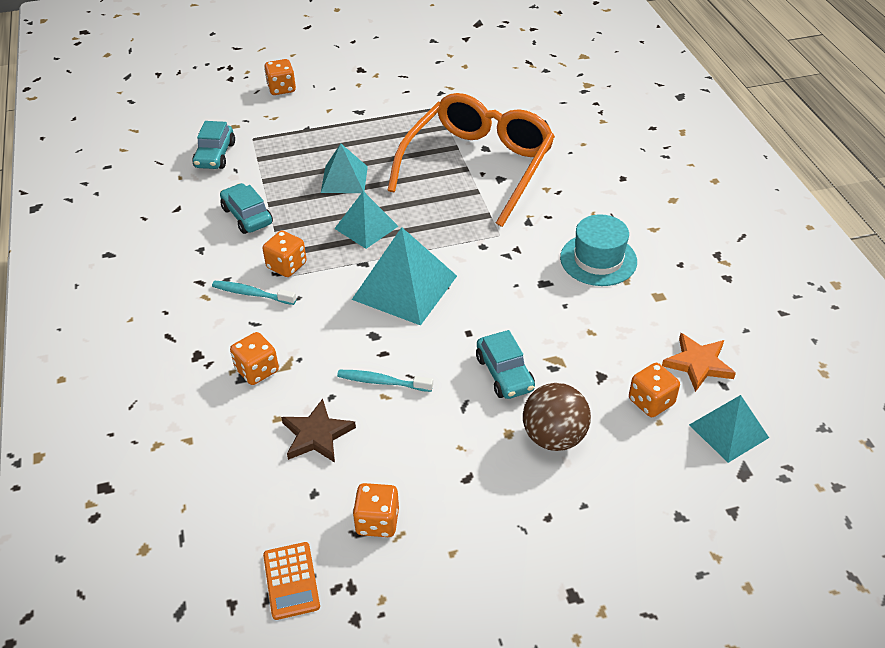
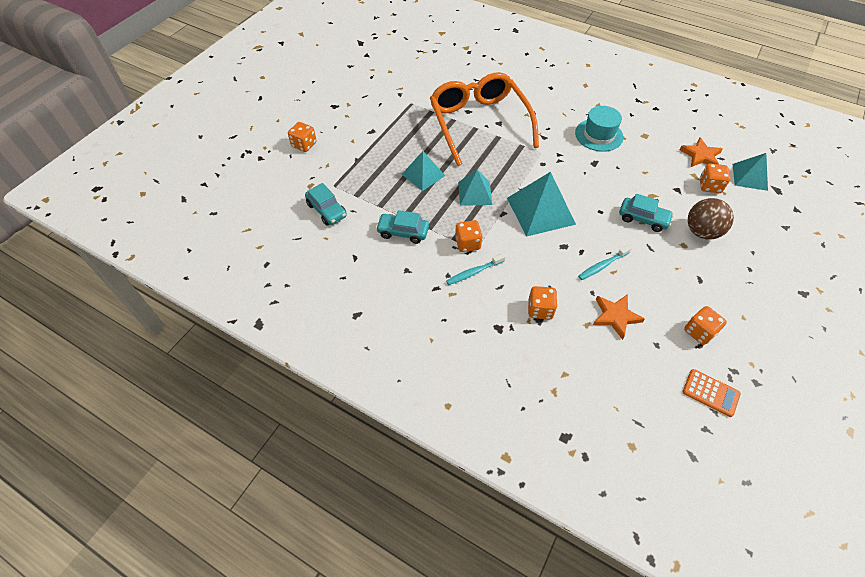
camera: 45 degrees left, 10 degrees up
brown star [281,399,356,463] -> orange star [593,294,645,340]

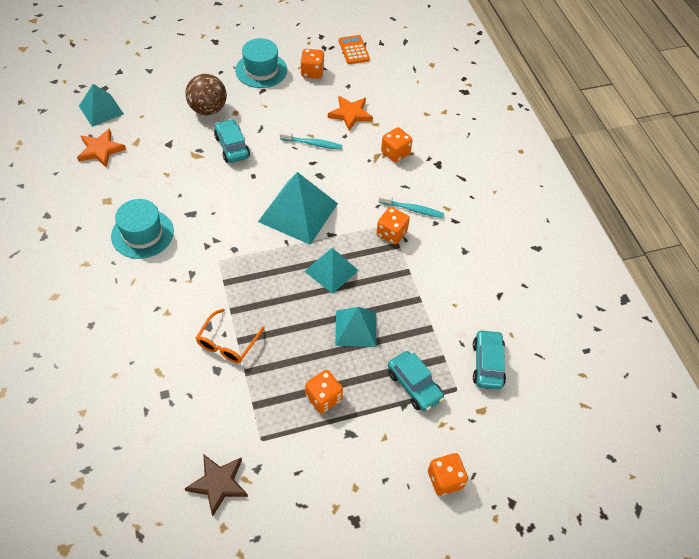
camera: 140 degrees left, 0 degrees up
turquoise car [376,210,429,244] -> turquoise car moved to [388,351,444,411]
orange glasses [430,72,539,166] -> orange glasses [196,308,265,363], size x0.42
orange dice [700,163,730,193] -> orange dice moved to [305,370,343,413]
none -> brown star [184,454,248,516]
none -> turquoise hat [235,38,287,88]

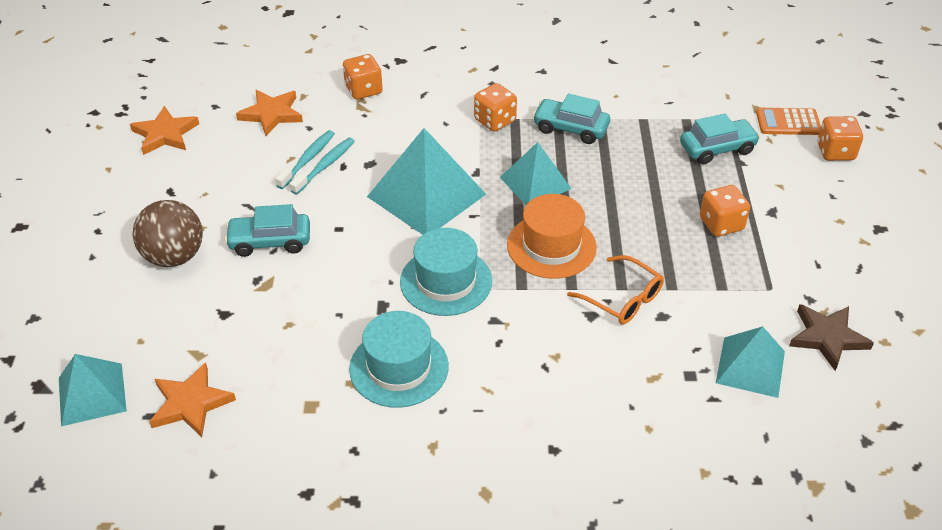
camera: 70 degrees left, 10 degrees down
turquoise hat [235,38,287,88] -> turquoise hat moved to [400,228,492,316]
orange dice [301,49,324,79] -> orange star [130,106,199,155]
turquoise pyramid [335,307,376,347] -> turquoise pyramid moved to [716,326,785,398]
orange calculator [339,35,370,64] -> orange calculator moved to [756,108,821,135]
turquoise toothbrush [379,194,444,218] -> turquoise toothbrush moved to [290,138,355,195]
turquoise car [473,329,506,389] -> turquoise car moved to [533,94,610,144]
none -> orange hat [507,194,597,279]

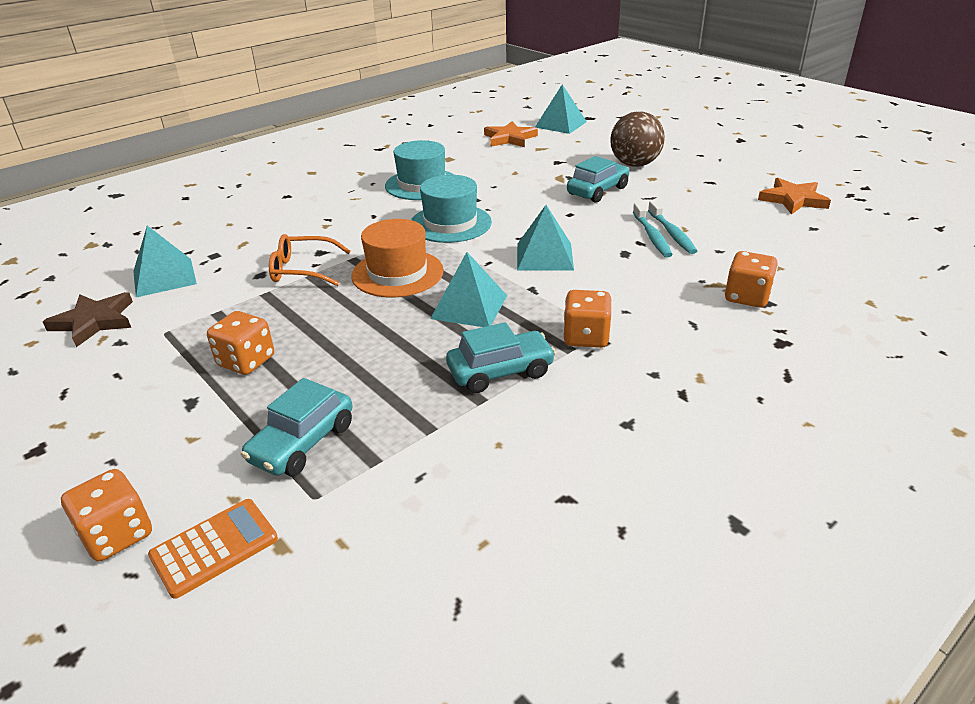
camera: 140 degrees right, 10 degrees down
orange star [236,90,303,136] -> none
turquoise pyramid [367,128,486,235] -> turquoise pyramid [517,205,574,271], size x0.62

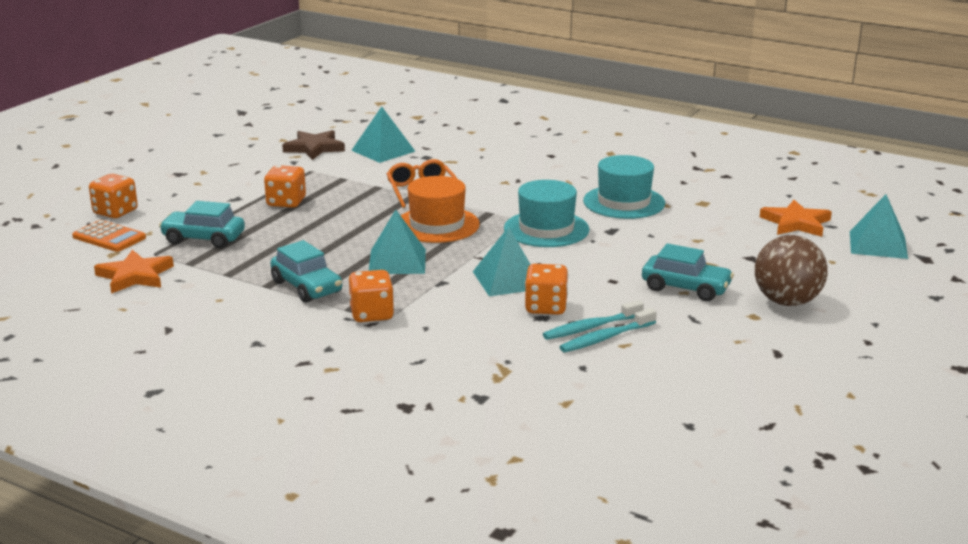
camera: 70 degrees right, 10 degrees down
orange dice [725,251,778,308] -> orange dice moved to [525,264,568,315]
orange star [758,178,831,215] -> orange star moved to [94,250,174,294]

